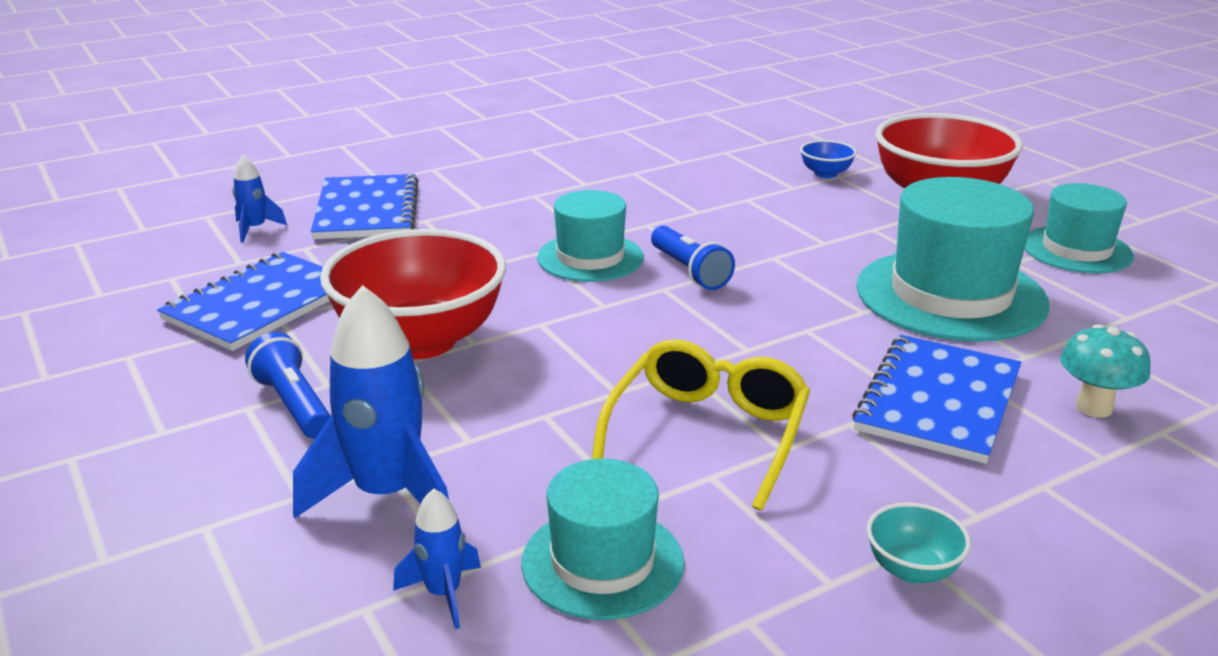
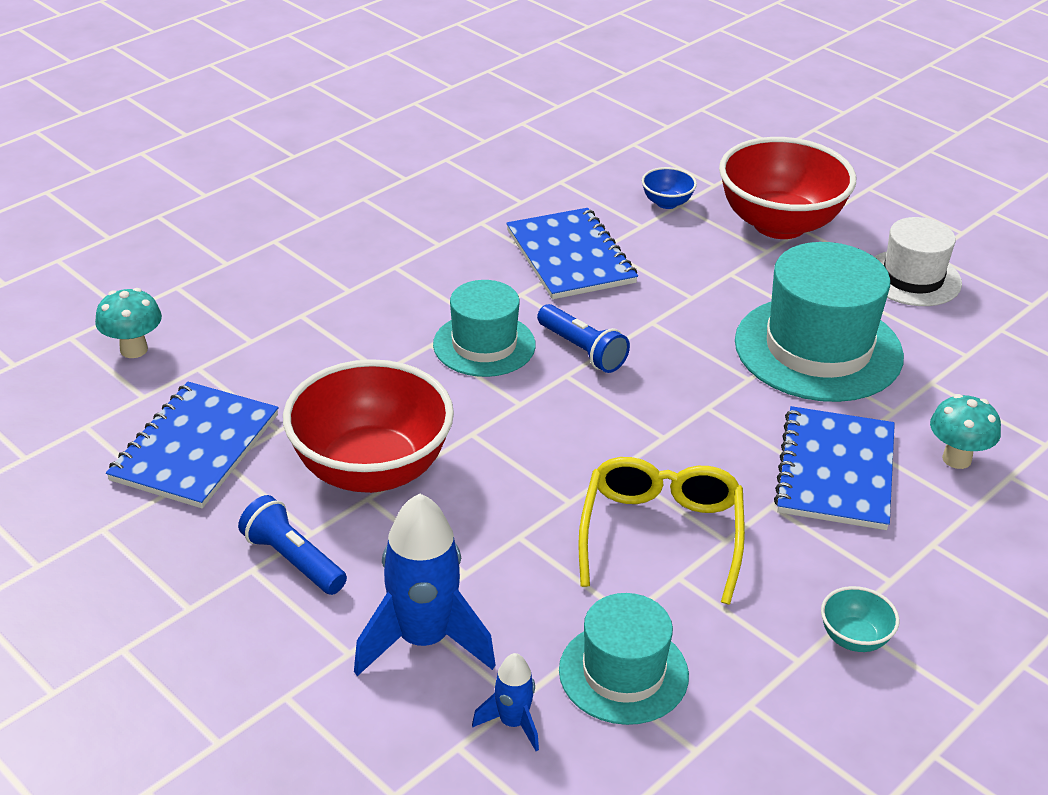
camera: 15 degrees left, 10 degrees up
blue rocket [232,155,287,243] -> turquoise mushroom [95,288,162,358]
blue notebook [311,174,419,239] -> blue notebook moved to [506,208,638,299]
turquoise hat [1025,183,1134,273] -> white hat [874,217,962,306]

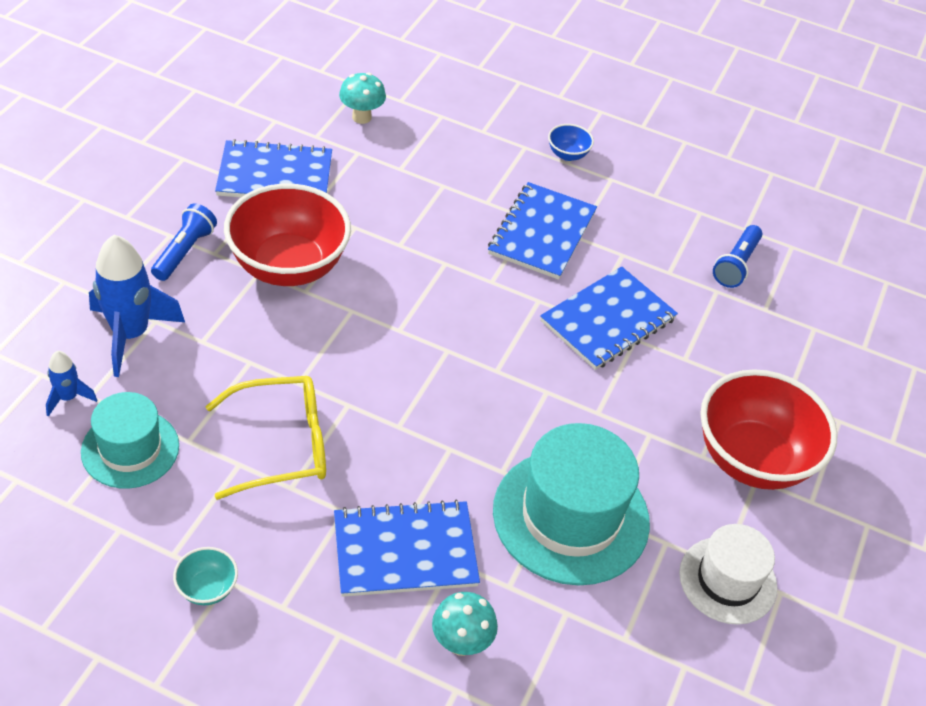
camera: 65 degrees right, 10 degrees up
turquoise hat [433,280,536,377] -> none
blue flashlight [537,304,630,373] -> blue flashlight moved to [713,225,762,288]
blue bowl [642,167,697,209] -> blue bowl moved to [548,124,594,161]
none -> blue notebook [488,182,597,280]

